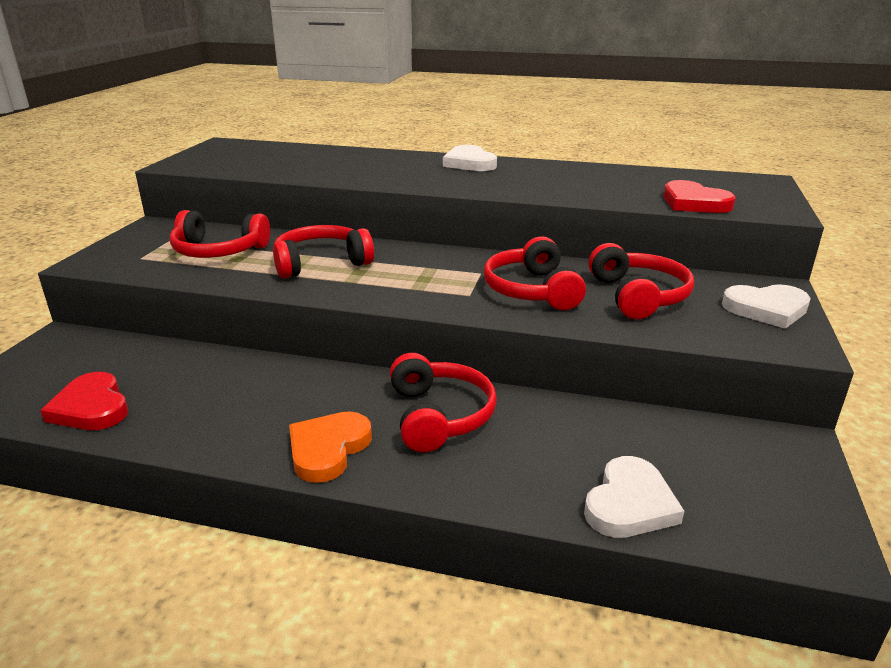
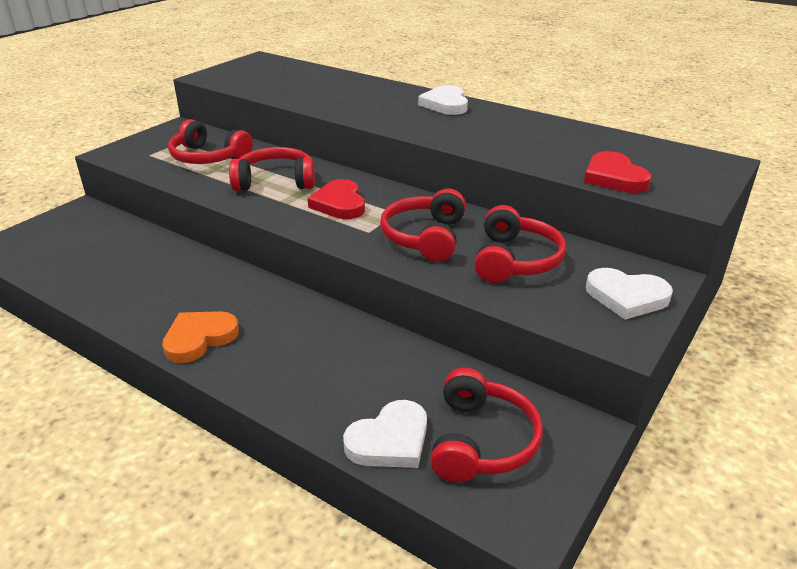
camera: 20 degrees right, 5 degrees up
red heart [40,372,128,430] -> red heart moved to [308,179,365,219]
red headphones [390,353,497,452] -> red headphones moved to [430,368,543,482]

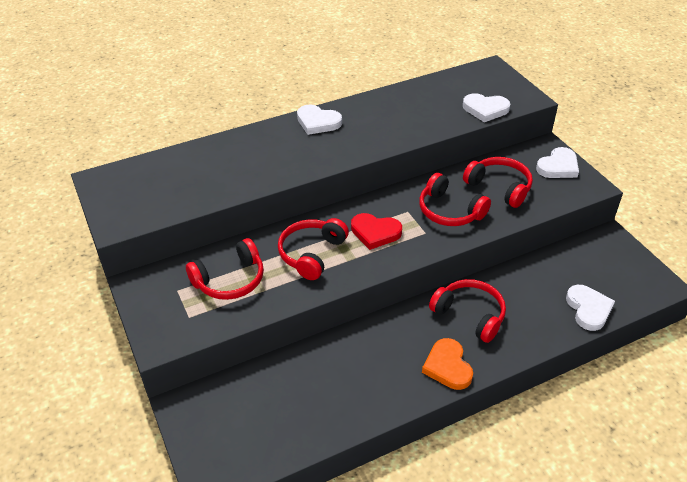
camera: 60 degrees left, 10 degrees up
red headphones [430,368,543,482] -> red headphones moved to [429,279,506,343]
red heart [584,151,651,193] -> white heart [463,93,510,122]

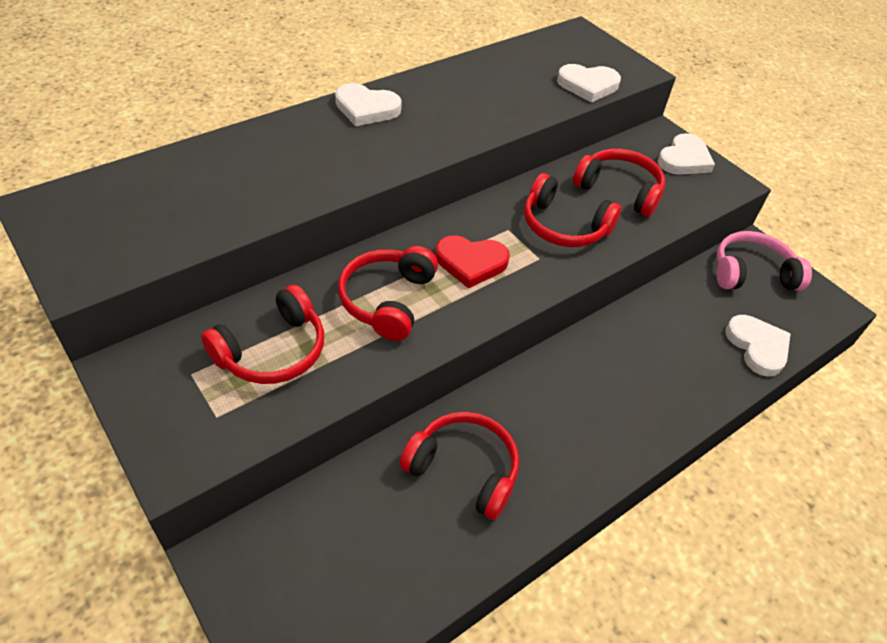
camera: 15 degrees left, 5 degrees up
orange heart [422,338,473,390] -> none
red headphones [429,279,506,343] -> red headphones moved to [400,412,519,520]
none -> pink headphones [717,231,812,291]

